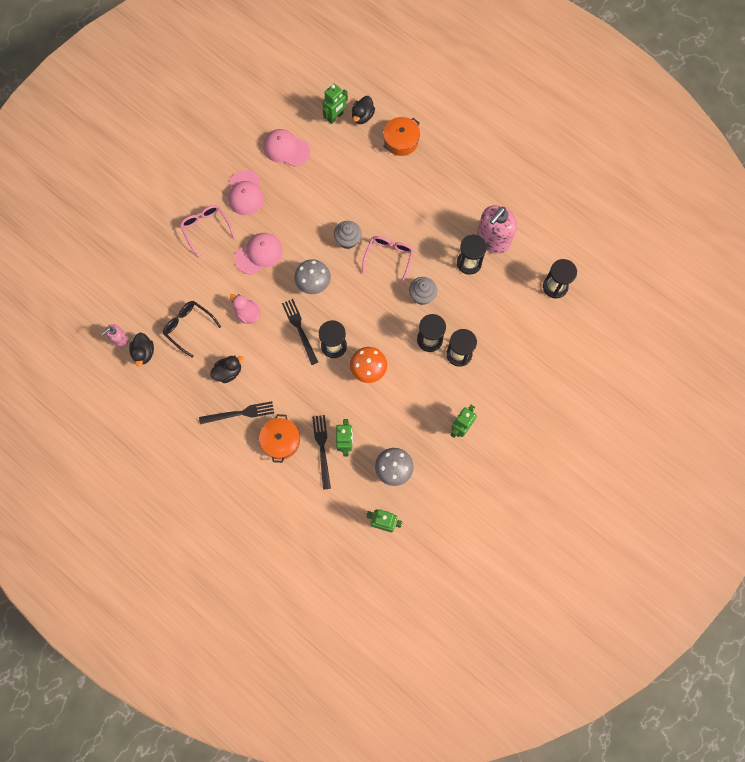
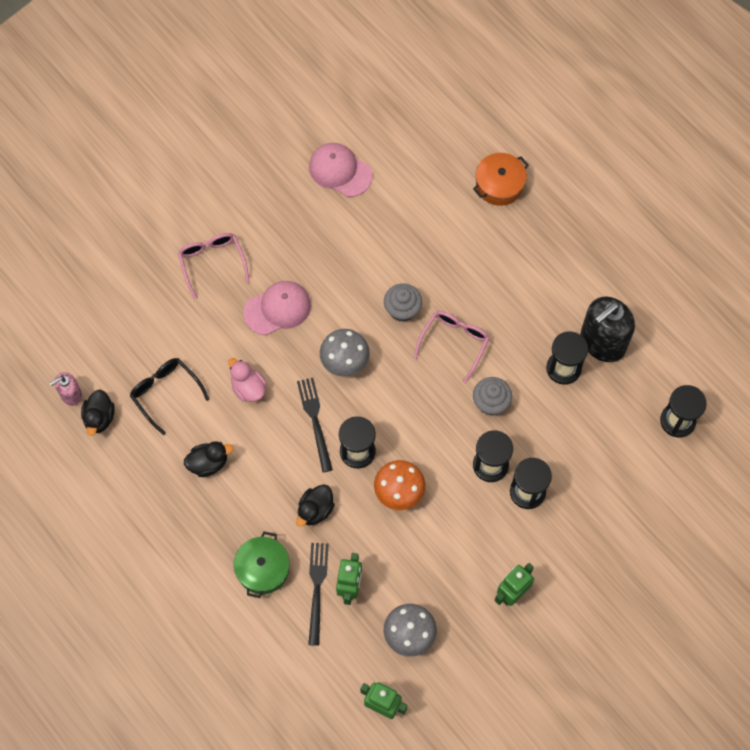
camera: 10 degrees right, 5 degrees down
black fork [199,401,274,424] -> none
pink cap [228,170,264,215] -> none
orange pot [259,414,300,463] -> green pot [234,531,290,598]
green robot [322,84,348,124] -> none
black duck [352,96,375,124] -> black duck moved to [296,484,334,527]
pink soap dispenser [477,205,517,254] -> black soap dispenser [581,297,635,362]

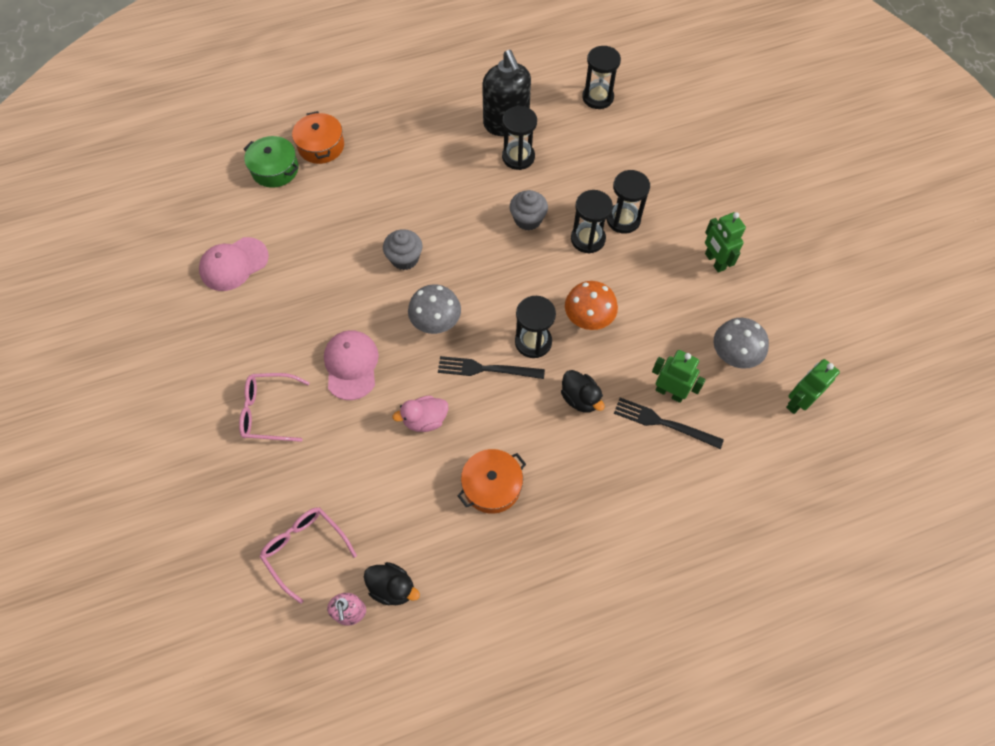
camera: 70 degrees left, 5 degrees down
black glasses [130,358,209,435] -> none
black duck [184,441,233,477] -> orange pot [457,449,526,514]
green pot [234,531,290,598] -> green pot moved to [244,136,298,188]
pink glasses [414,311,489,383] -> pink glasses moved to [260,507,357,604]

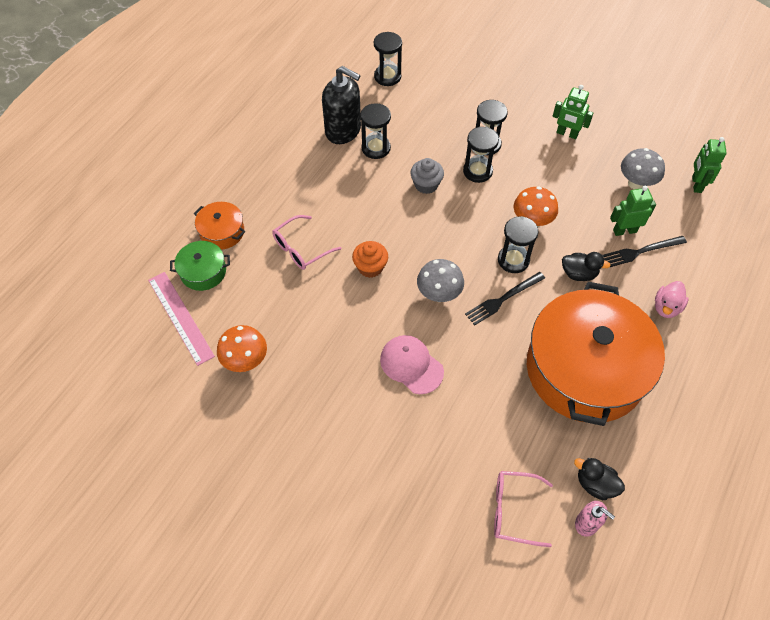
camera: 40 degrees left, 5 degrees down
pink cap [199,237,269,291] -> orange mushroom [217,325,267,372]
pink glasses [239,373,310,442] -> pink glasses moved to [272,215,341,270]
black duck [364,562,420,605] -> black duck turned 135 degrees counterclockwise [574,458,625,500]
grey cupcake [383,229,422,270] -> orange cupcake [352,241,388,278]
pink duck [392,395,448,432] -> pink duck moved to [655,281,689,318]
orange pot [457,449,526,514] -> orange pot [527,282,665,426], size x2.40
none -> pink ruler [148,272,215,366]

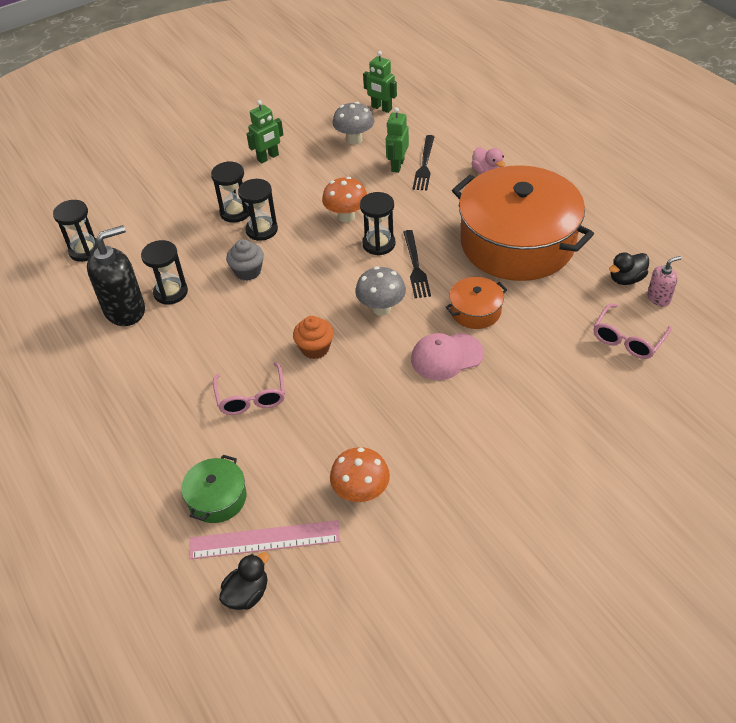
camera: 60 degrees left, 10 degrees down
orange pot [194,202,245,249] -> orange pot moved to [446,277,507,329]
black duck [562,252,611,281] -> black duck moved to [219,552,269,610]

